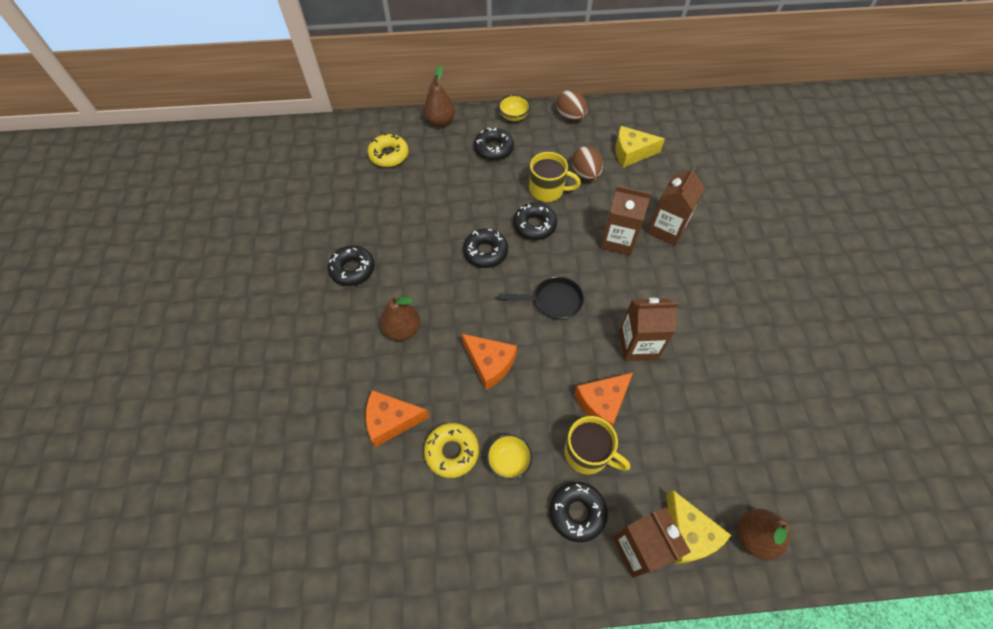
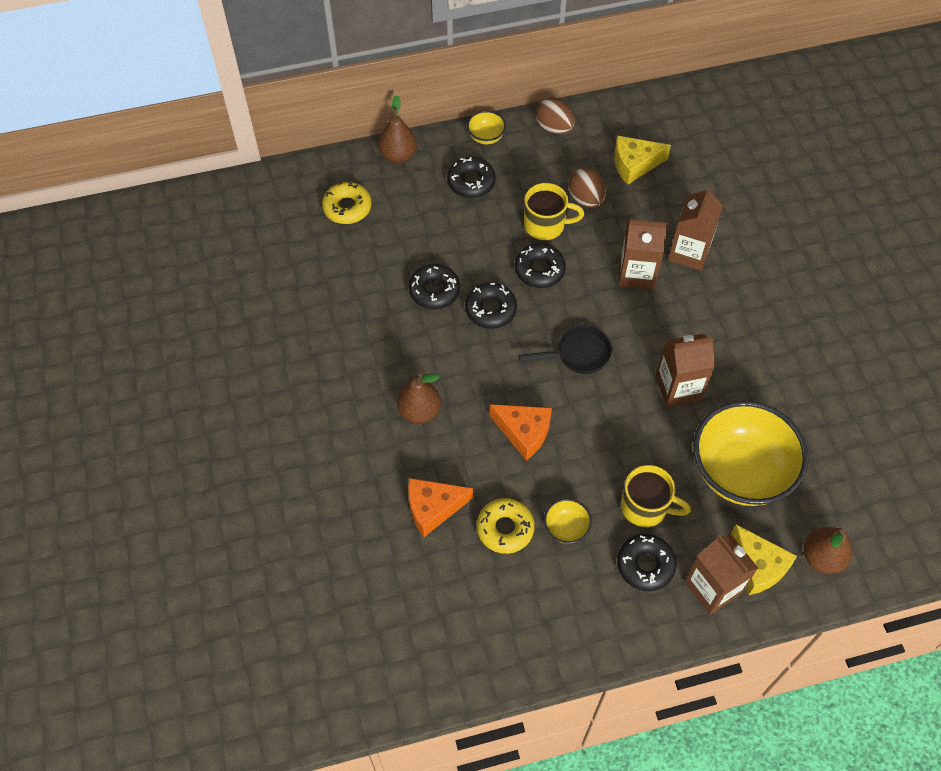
camera: 10 degrees left, 0 degrees up
black donut [327,245,374,286] -> black donut moved to [409,264,460,309]
orange cheese [574,373,633,426] -> none
none -> yellow bowl [693,401,809,506]

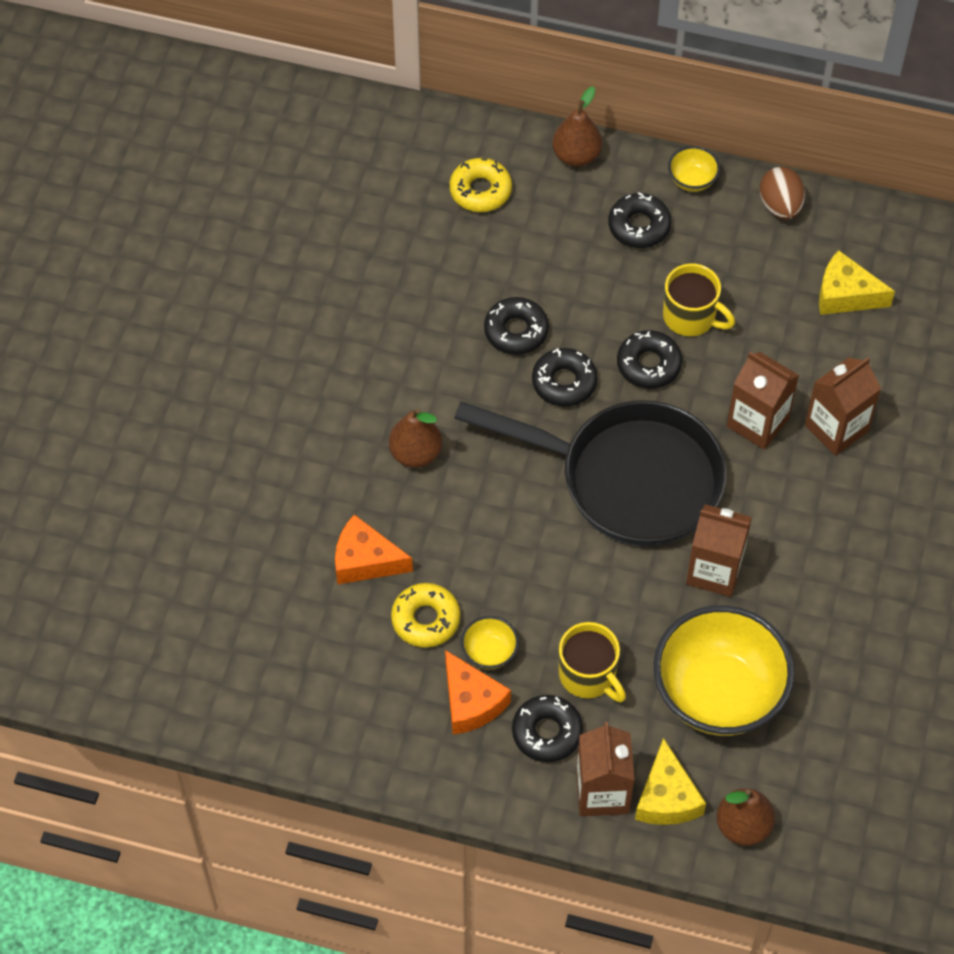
camera: 30 degrees right, 0 degrees up
orange cheese [489,404,552,460] -> orange cheese moved to [445,650,511,735]
black pan [519,325,612,374] -> black pan [454,400,727,546], size x2.33
brown egg [568,168,606,208] -> none

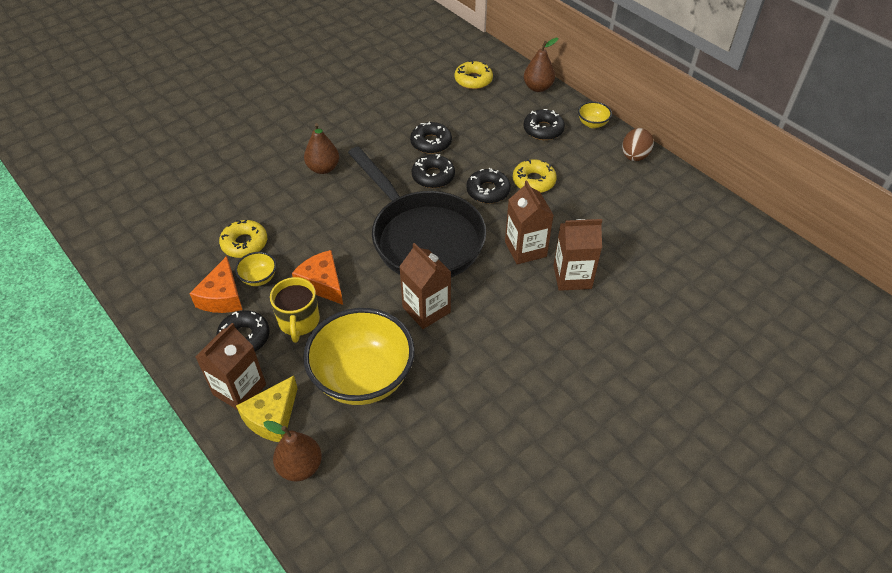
camera: 35 degrees right, 10 degrees down
orange cheese [335,515,413,585] -> orange cheese moved to [292,250,343,305]
yellow mug [663,264,735,336] -> yellow donut [513,159,557,193]
yellow cheese [819,250,895,315] -> none

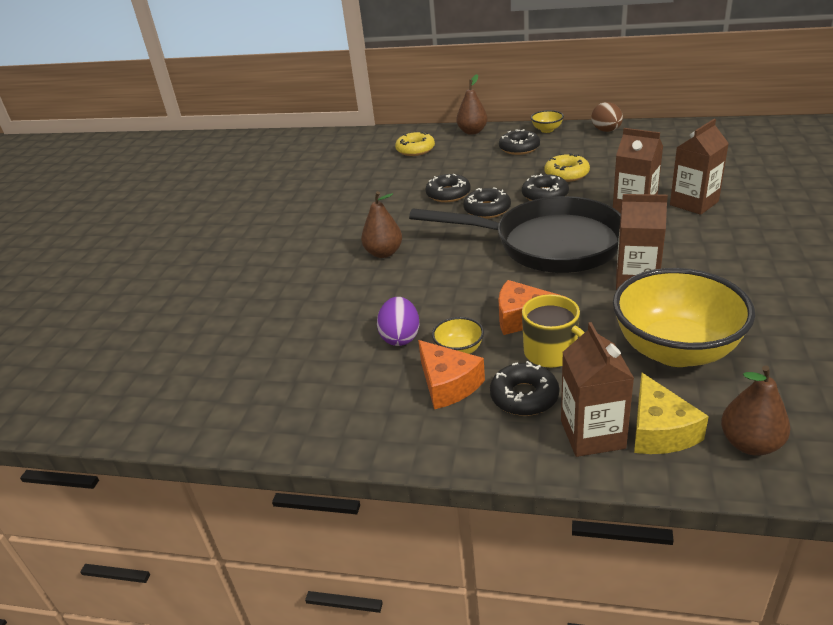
camera: 35 degrees left, 15 degrees down
yellow donut [219,220,267,258] -> purple egg [377,297,419,346]

